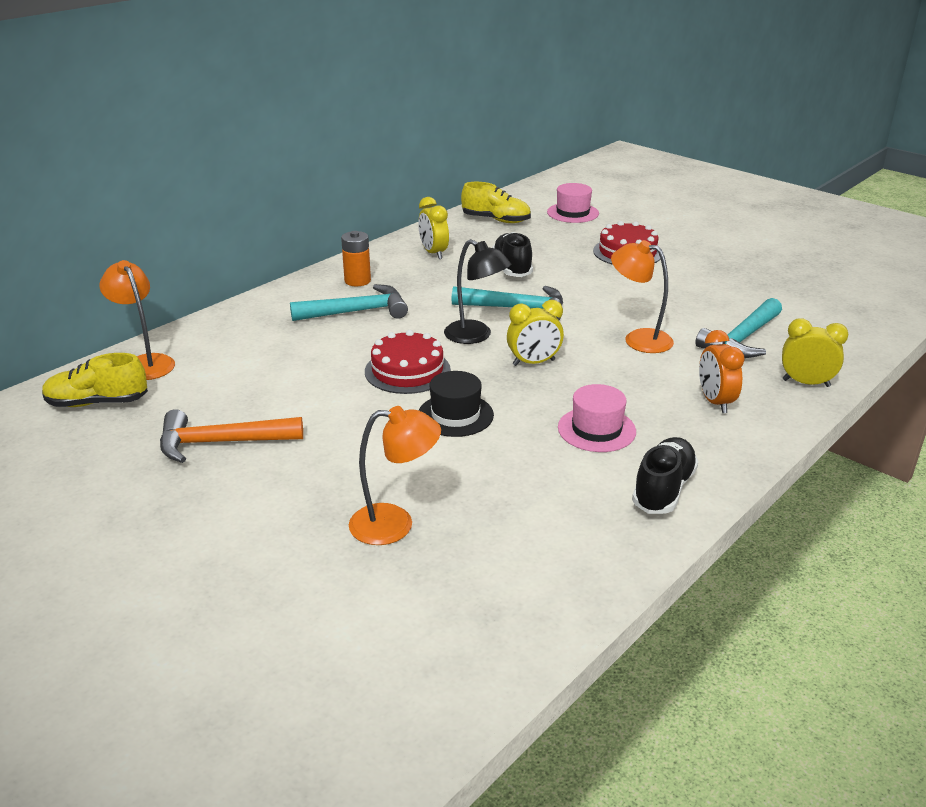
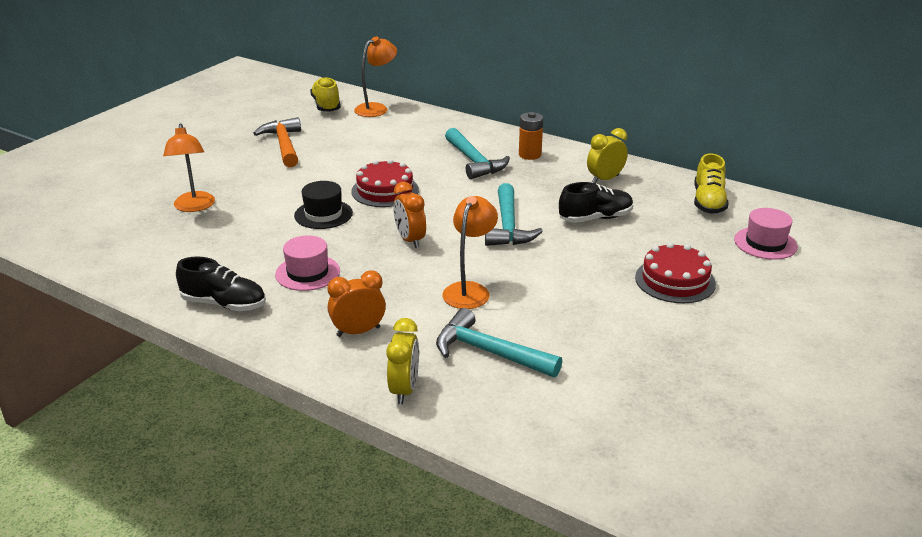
camera: 80 degrees right, 0 degrees up
black lamp [444,239,511,344] -> none
yellow clock [507,300,564,366] -> orange clock [393,182,426,248]

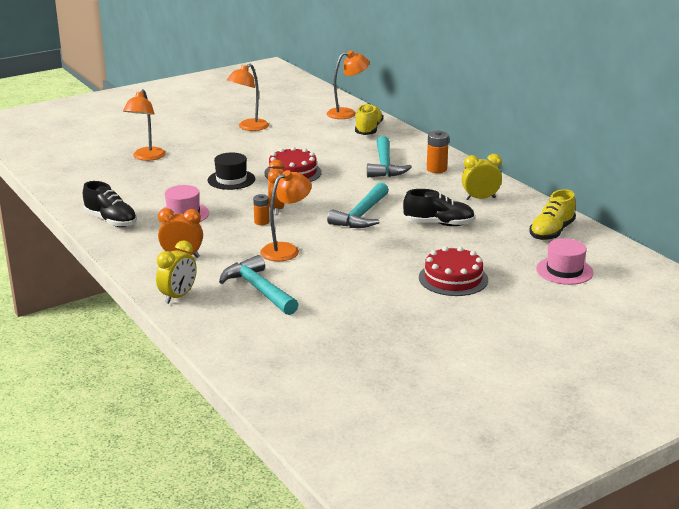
camera: 25 degrees right, 5 degrees down
orange hammer [253,117,301,167] -> orange lamp [227,64,269,131]
yellow shoe [310,77,341,112] -> yellow shoe moved to [355,103,383,135]
none -> orange battery [253,194,269,225]

